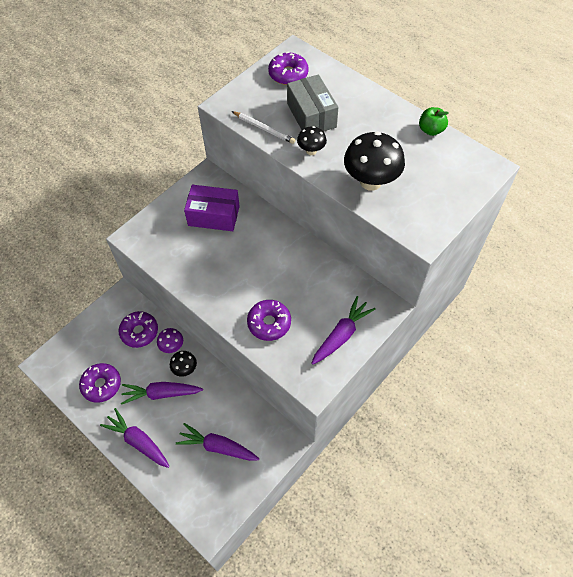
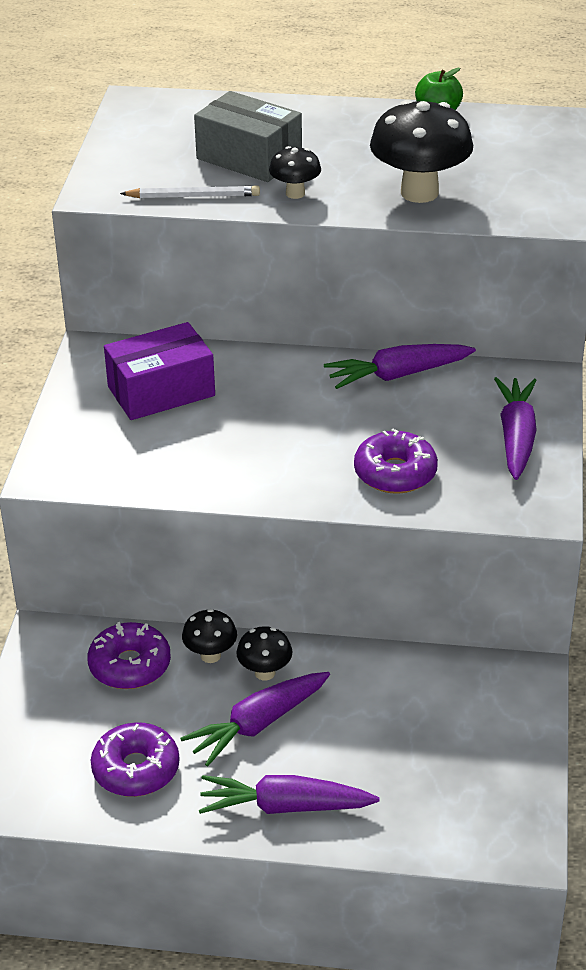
camera: 35 degrees left, 20 degrees down
purple mushroom [157,328,183,353] -> black mushroom [182,609,237,663]
purple carrot [176,423,259,461] -> purple carrot moved to [324,344,476,389]
purple donut [268,51,309,85] -> none

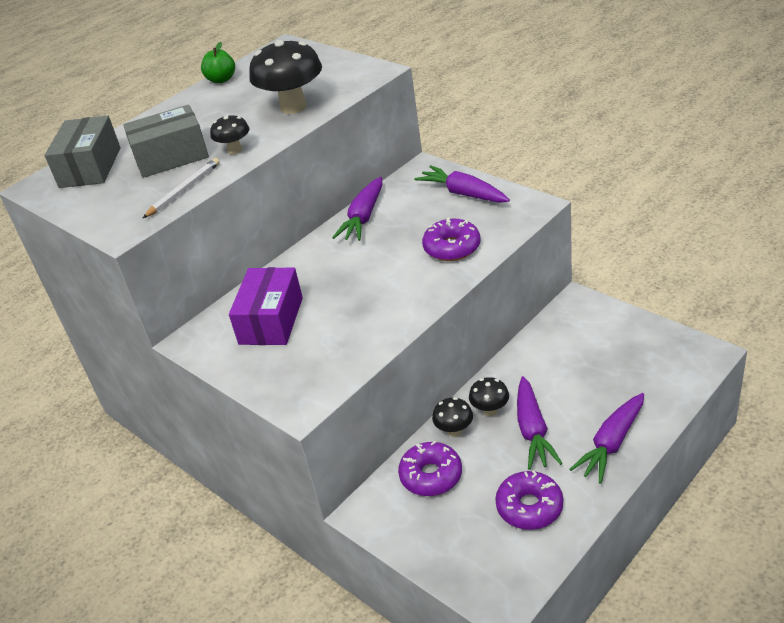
camera: 50 degrees left, 0 degrees up
none -> grey box [45,116,120,188]

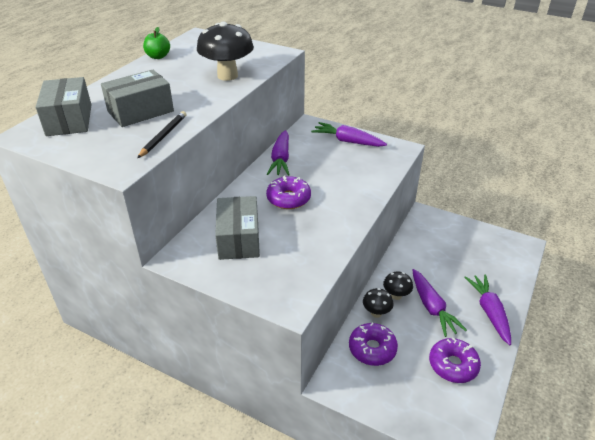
camera: 20 degrees left, 0 degrees up
white pencil [143,158,220,218] -> black pencil [137,111,187,158]
black mushroom [210,115,249,154] -> none
purple box [229,267,303,345] -> grey box [215,196,260,260]
purple donut [422,217,481,261] -> purple donut moved to [266,175,311,209]
purple carrot [569,393,644,483] -> purple carrot turned 150 degrees clockwise [464,274,511,345]

